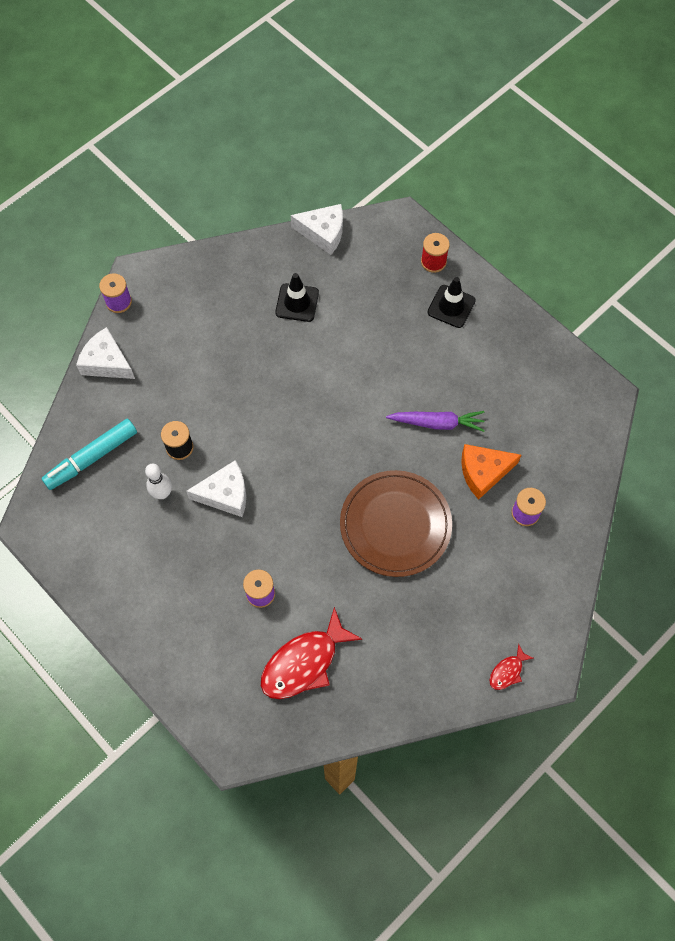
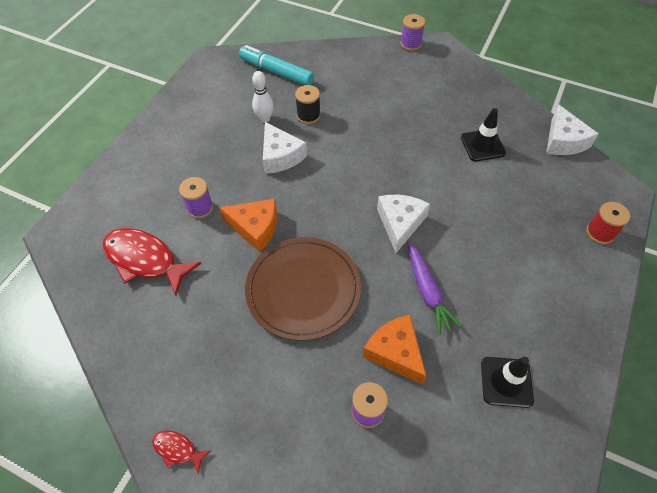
camera: 70 degrees right, 10 degrees down
white cheese [76,327,135,379] -> white cheese moved to [377,195,430,253]
black traffic cone [428,277,476,328] -> black traffic cone moved to [481,357,534,408]
none -> orange cheese [219,199,277,252]

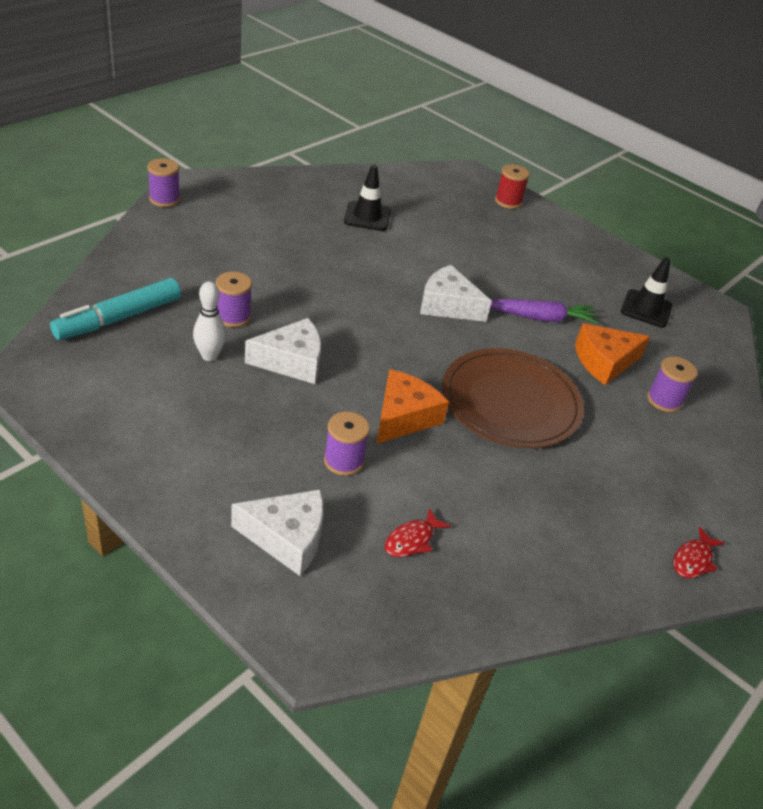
camera: 80 degrees left, 15 degrees down
red fish [103,228,201,296] -> red fish [385,508,450,557], size x0.47
black spool [295,85,320,124] -> purple spool [216,272,252,327]
white cheese [546,105,598,155] -> white cheese moved to [231,489,324,576]

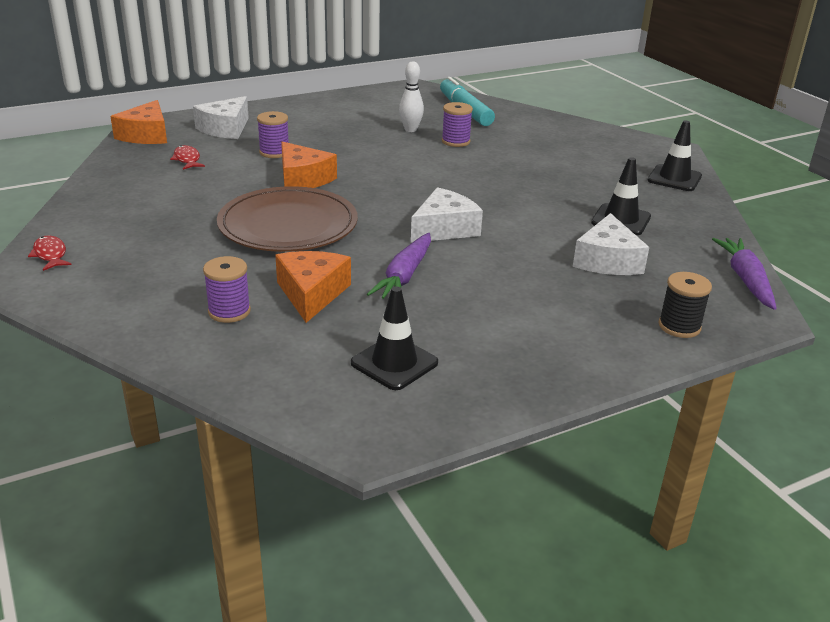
camera: 115 degrees right, 10 degrees down
purple spool [147,158,180,207] -> none
white cheese [245,318,321,384] -> white cheese moved to [573,213,649,275]
red spool [495,164,530,209] -> black spool [658,272,712,338]
none -> orange cheese [110,100,167,144]
none -> black traffic cone [648,120,702,191]
none -> purple carrot [712,238,777,310]

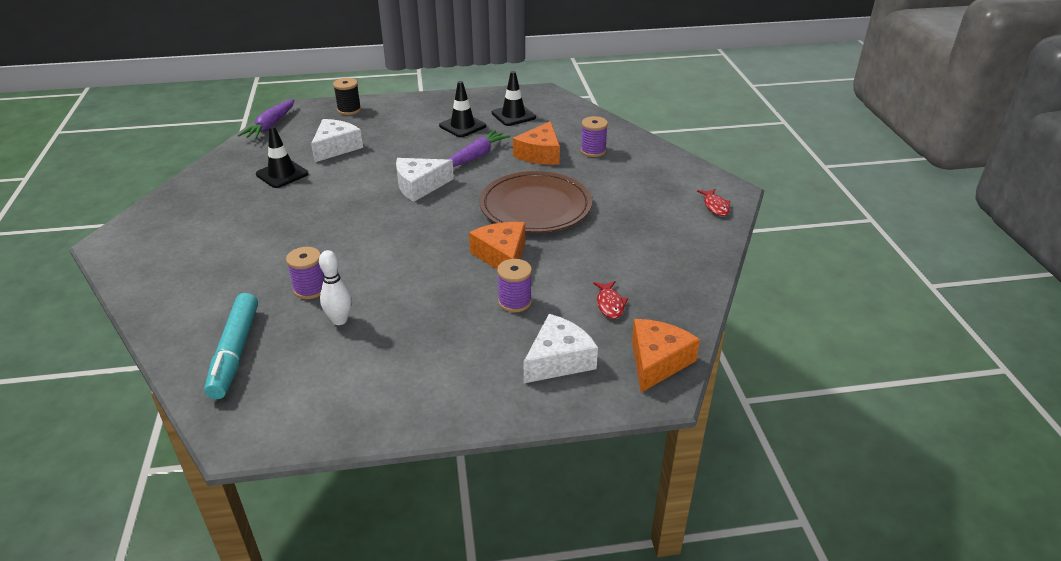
camera: 160 degrees left, 5 degrees up
black traffic cone [648,120,702,191] -> black traffic cone moved to [439,81,486,137]

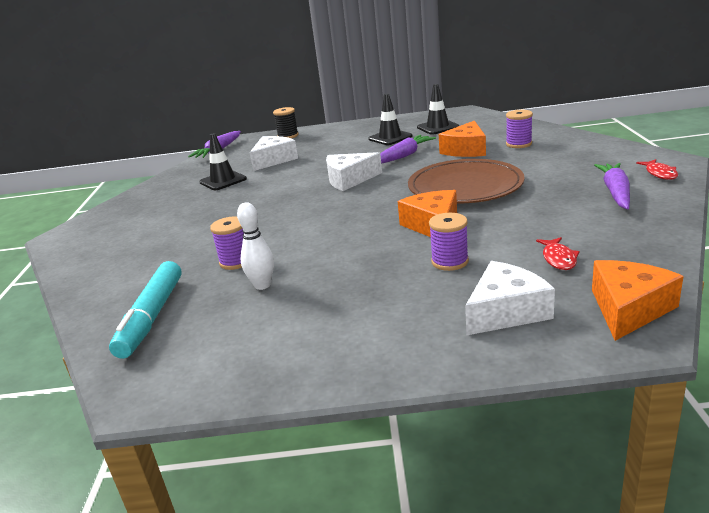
camera: 10 degrees right, 10 degrees down
none -> purple carrot [594,163,630,209]

